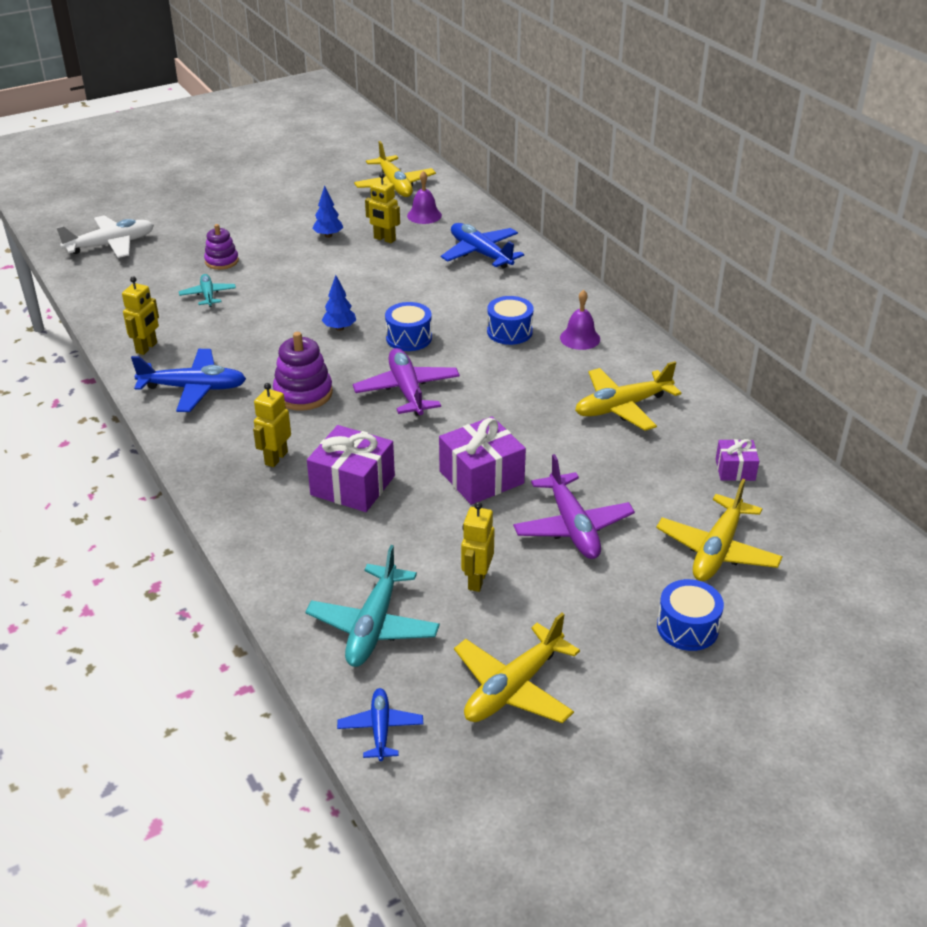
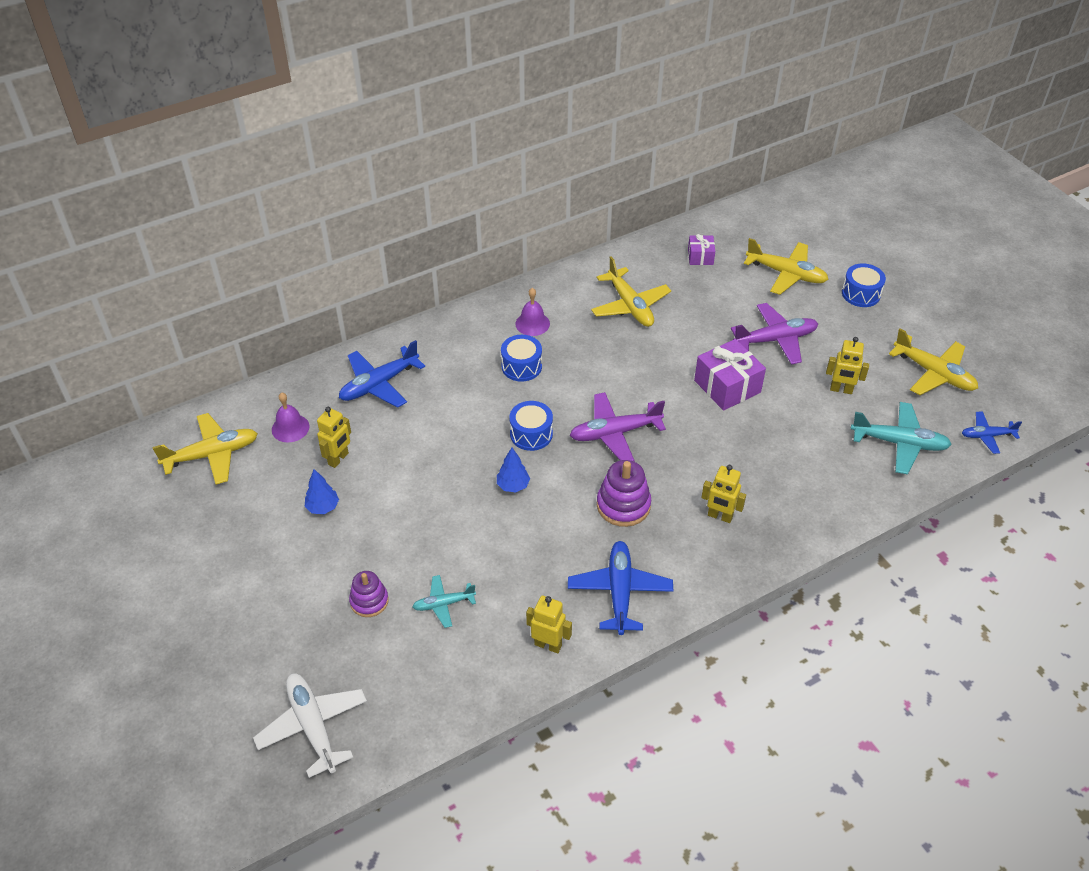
camera: 90 degrees left, 10 degrees up
purple gift [307,425,395,512] -> none

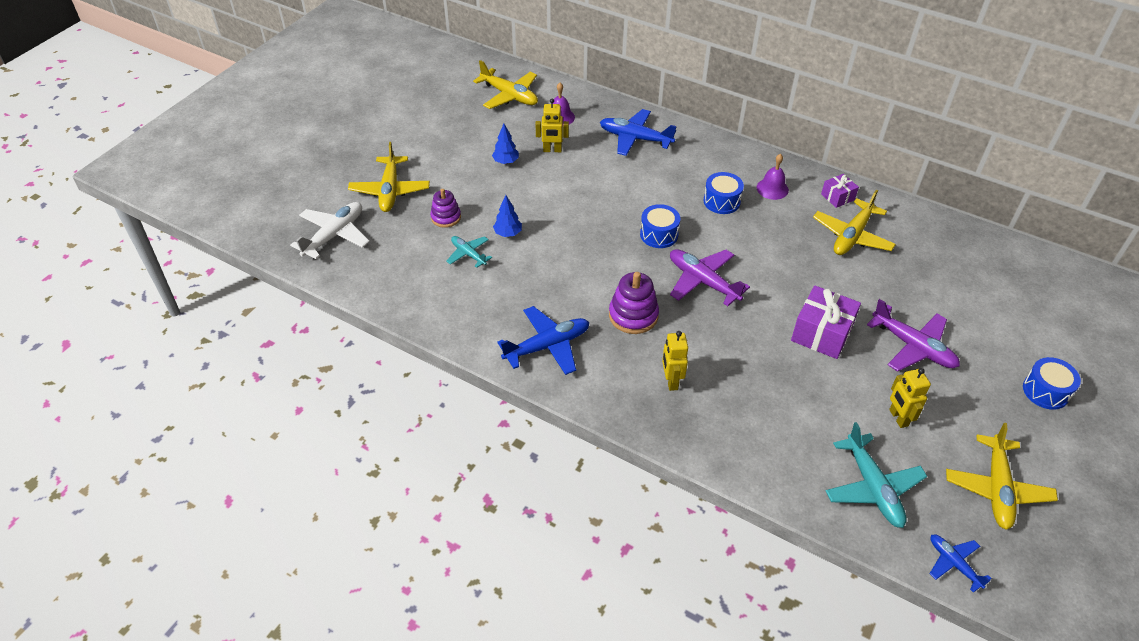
camera: 60 degrees right, 0 degrees up
blue tree [497,448,530,492] -> blue tree moved to [493,195,522,237]
yellow robot [526,596,572,653] -> none
purple gift [688,234,715,265] -> purple gift moved to [821,174,859,208]
yellow plane [744,238,829,295] -> yellow plane moved to [348,142,430,212]

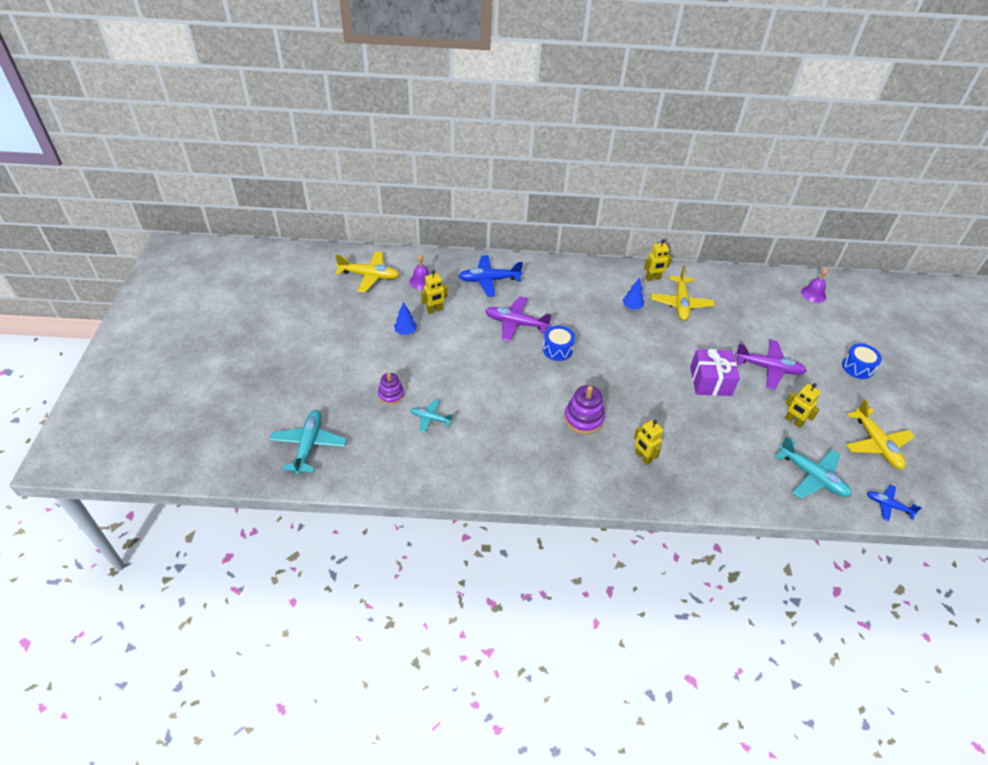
camera: 30 degrees left, 0 degrees up
white plane [290,202,370,259] -> turquoise plane [269,410,347,475]
yellow plane [348,142,430,212] -> none
blue tree [493,195,522,237] -> blue tree moved to [623,277,644,309]
blue plane [497,306,589,375] -> none
purple plane [670,249,750,306] -> purple plane moved to [485,296,552,342]
blue drum [704,172,744,214] -> none
purple bell [756,154,789,200] -> purple bell moved to [801,268,828,303]
purple gift [821,174,859,208] -> yellow robot [644,239,672,281]

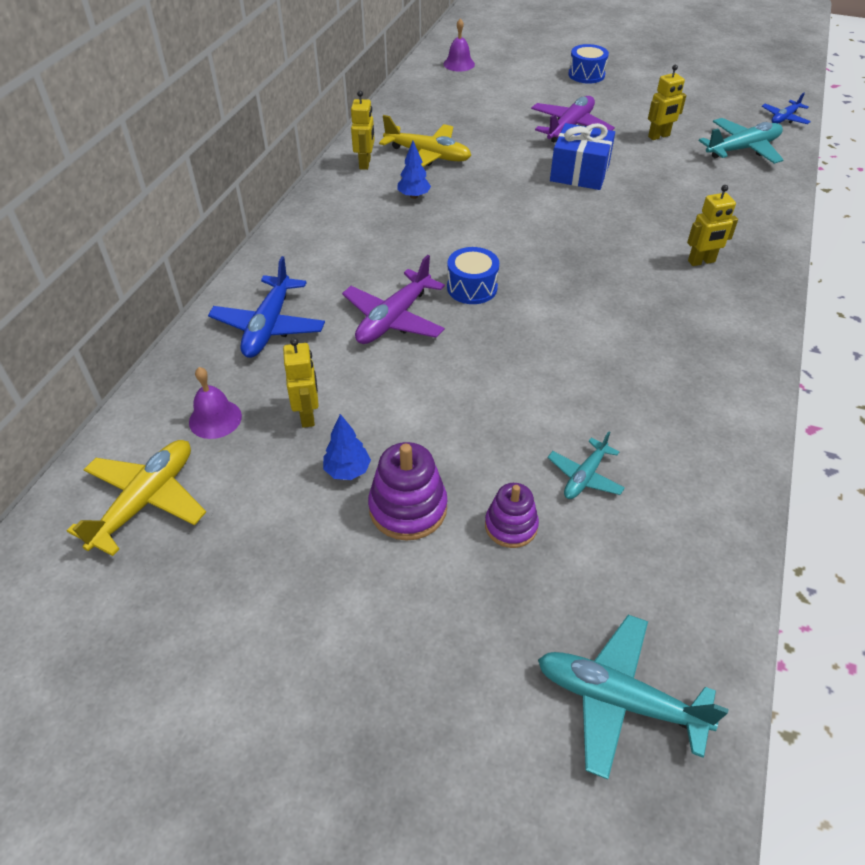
camera: 70 degrees left, 0 degrees up
purple stacking toy [564,385,605,434] -> purple stacking toy moved to [368,442,447,541]
purple gift [690,349,740,396] -> blue gift [550,123,615,190]
yellow plane [846,399,915,469] -> none

